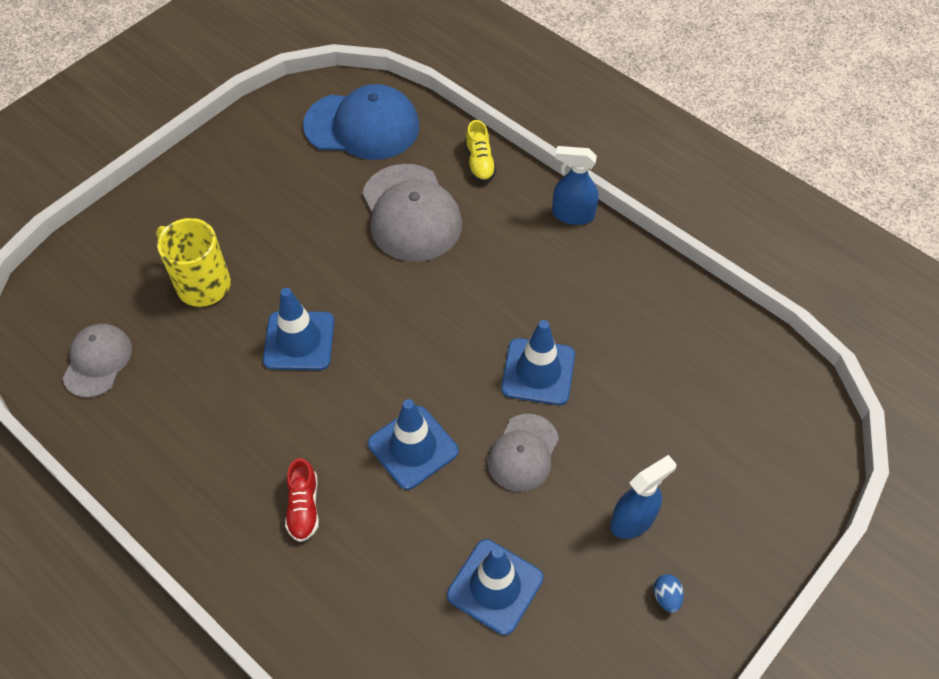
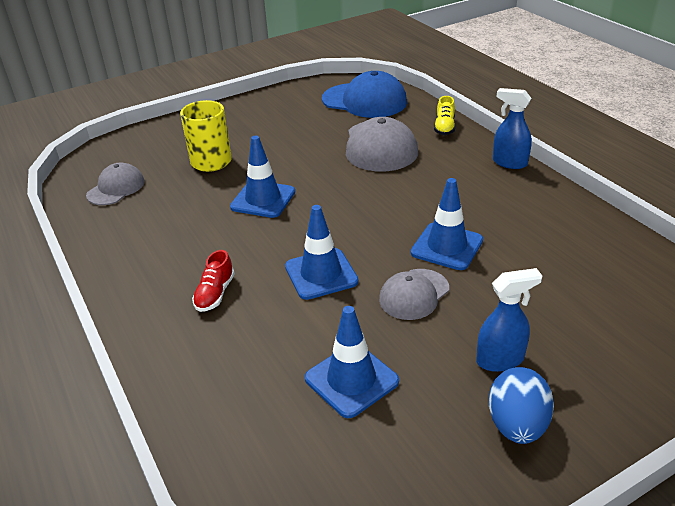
camera: 20 degrees right, 20 degrees down
blue egg [654,574,684,613] -> blue egg [489,367,554,444], size x2.09

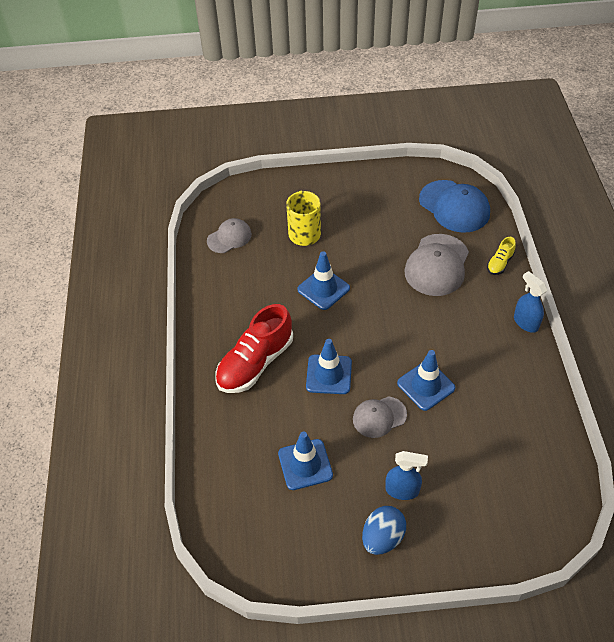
camera: 25 degrees right, 15 degrees up
red shoe [192,250,235,312] -> red shoe [215,304,293,393], size x2.13

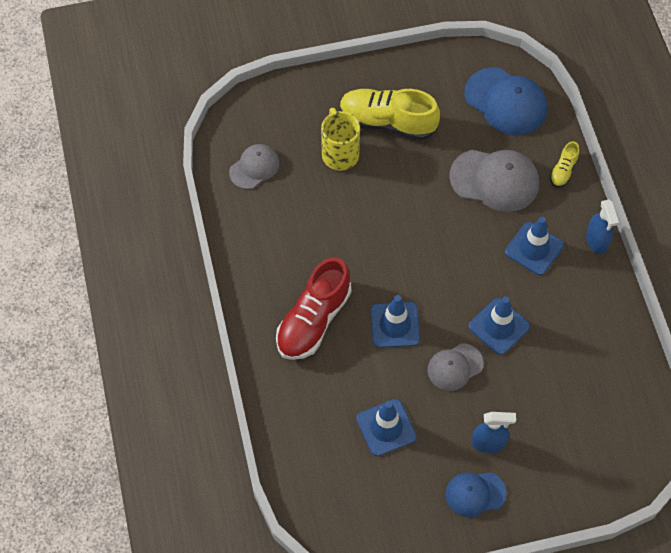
camera: 10 degrees left, 10 degrees up
blue traffic cone [297,251,350,310] -> blue traffic cone moved to [505,217,564,275]
blue egg [362,506,406,555] -> blue cap [445,472,506,517]
grey cap [404,234,469,296] -> grey cap turned 90 degrees counterclockwise [449,150,539,212]
blue spray bottle [514,271,548,333] -> blue spray bottle turned 150 degrees counterclockwise [586,200,619,254]
none -> yellow shoe [340,89,440,140]

